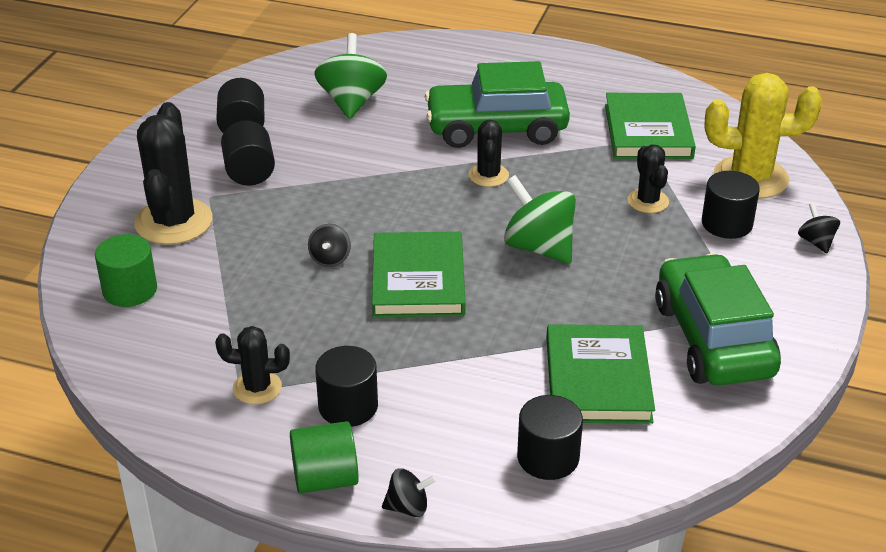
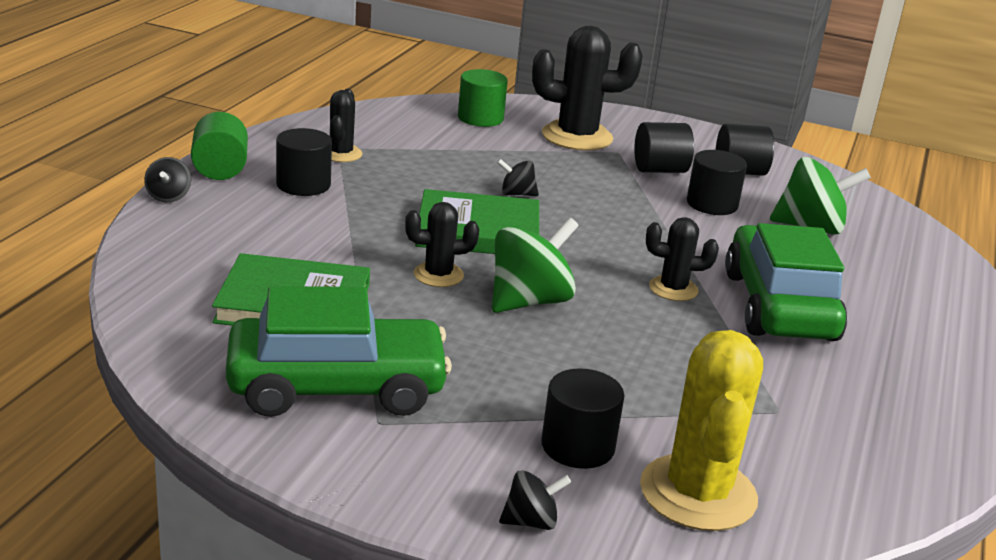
camera: 90 degrees right, 10 degrees down
black cylinder [517,395,583,480] -> black cylinder moved to [687,150,747,215]
green book [605,93,696,159] -> none
black cactus [627,145,669,213] -> black cactus moved to [405,202,479,287]

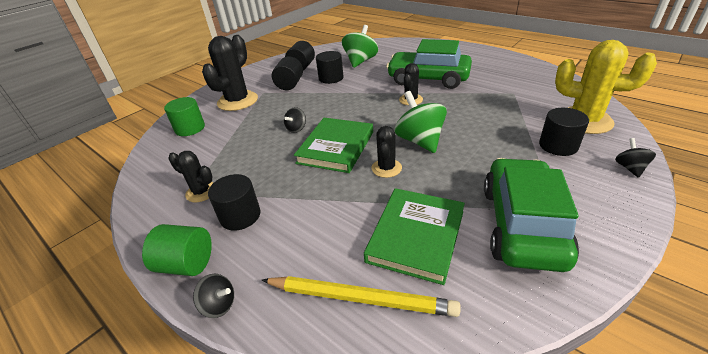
camera: 65 degrees left, 10 degrees up
none -> yellow pencil [262,276,461,317]

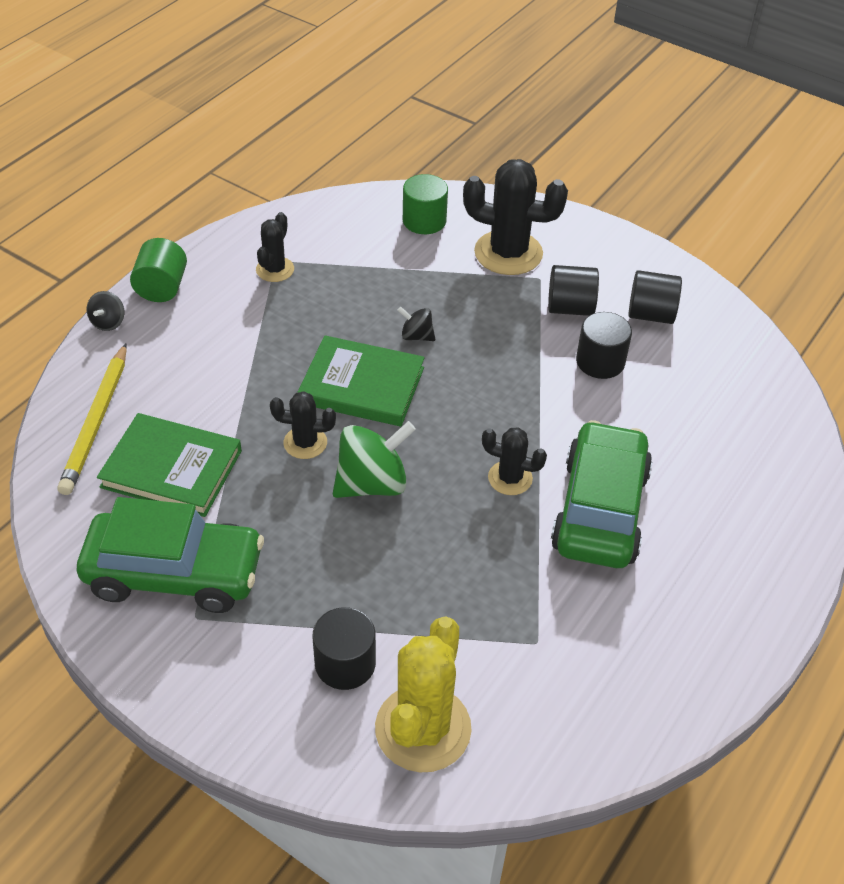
camera: 80 degrees right, 10 degrees up
black cylinder [208,174,261,231] -> none
green spinning top [342,25,378,68] -> none
black spinning top [615,138,656,178] -> none

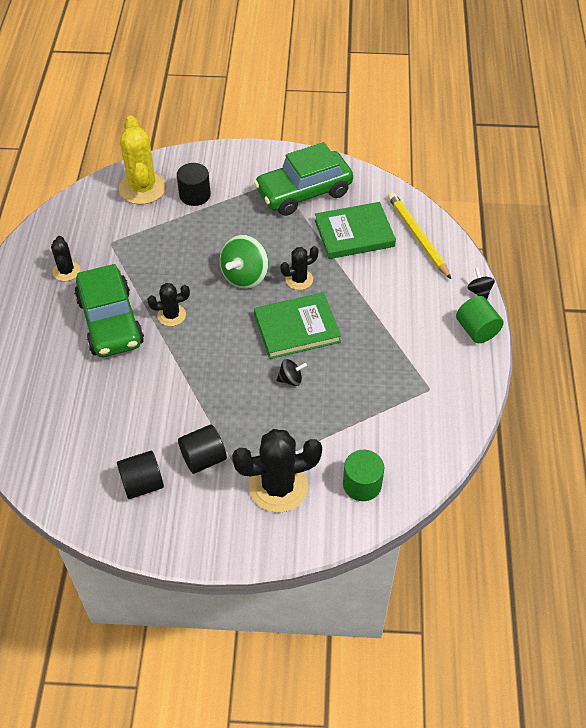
camera: 150 degrees right, 5 degrees up
black cactus [256,212,294,282] -> black cactus moved to [51,236,80,281]
black cylinder [576,312,632,379] -> none

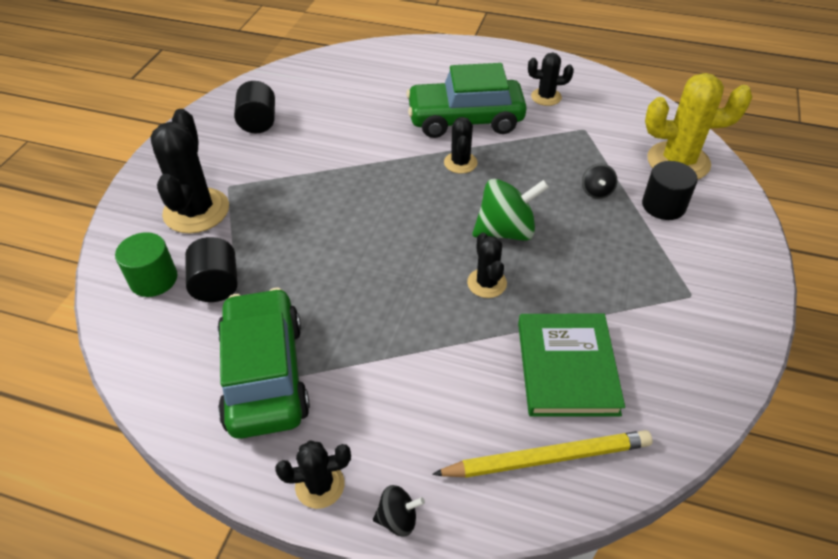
camera: 105 degrees right, 5 degrees down
black cylinder [178,424,227,474] -> black cylinder moved to [185,237,238,302]
green spinning top [220,235,269,289] -> green spinning top turned 120 degrees clockwise [472,179,549,241]
green car [254,142,353,216] -> green car moved to [217,288,310,439]
green book [254,292,341,359] -> none
black spinning top [276,359,307,386] -> black spinning top moved to [582,164,617,199]
green cylinder [456,296,504,343] -> black cactus [275,440,351,509]

